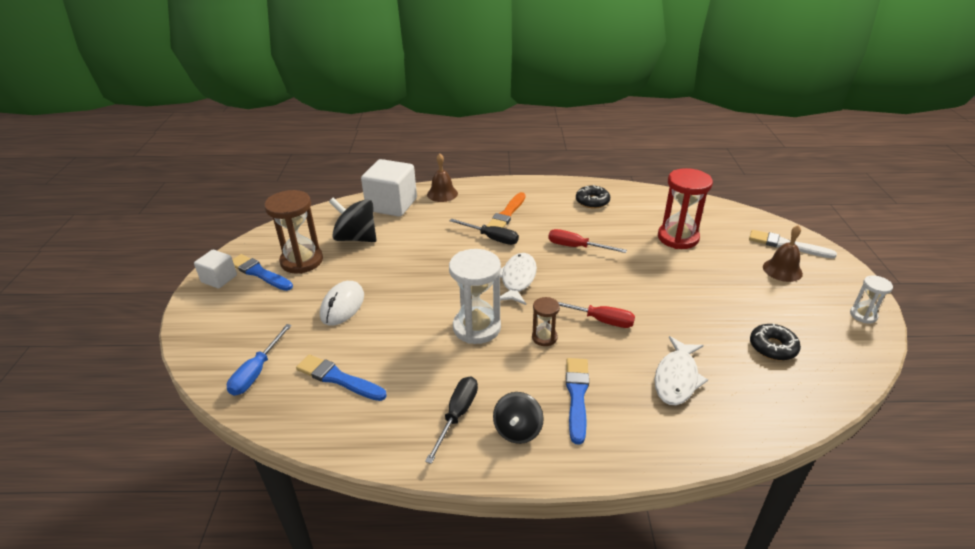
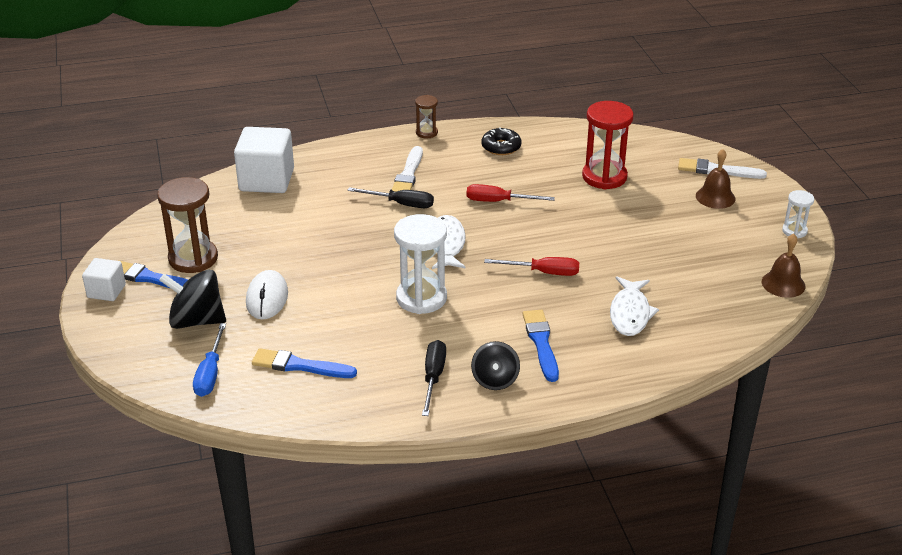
camera: 15 degrees left, 0 degrees up
black spinning top [329,198,376,242] -> black spinning top moved to [159,269,226,329]
brown bell [427,154,458,202] -> brown bell moved to [762,233,805,298]
orange brush [487,192,526,228] -> white brush [392,146,423,192]
brown hourglass [532,297,560,346] -> brown hourglass moved to [415,95,438,138]
black donut [750,323,801,361] -> none

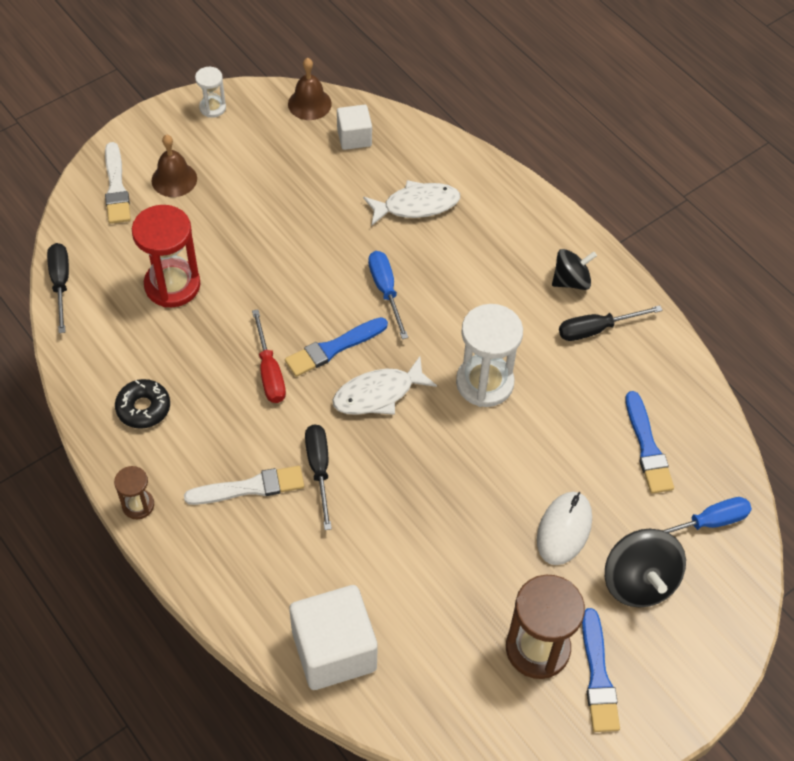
camera: 115 degrees left, 20 degrees up
white cube [82,258,126,301] -> white cube moved to [337,105,372,150]
white mouse [246,270,288,319] -> white mouse turned 45 degrees counterclockwise [537,492,592,565]
red screwdriver [484,257,579,276] -> blue screwdriver [368,251,408,339]
blue brush [523,310,559,382] -> blue brush moved to [285,317,388,377]
none -> black screwdriver [47,243,69,333]

